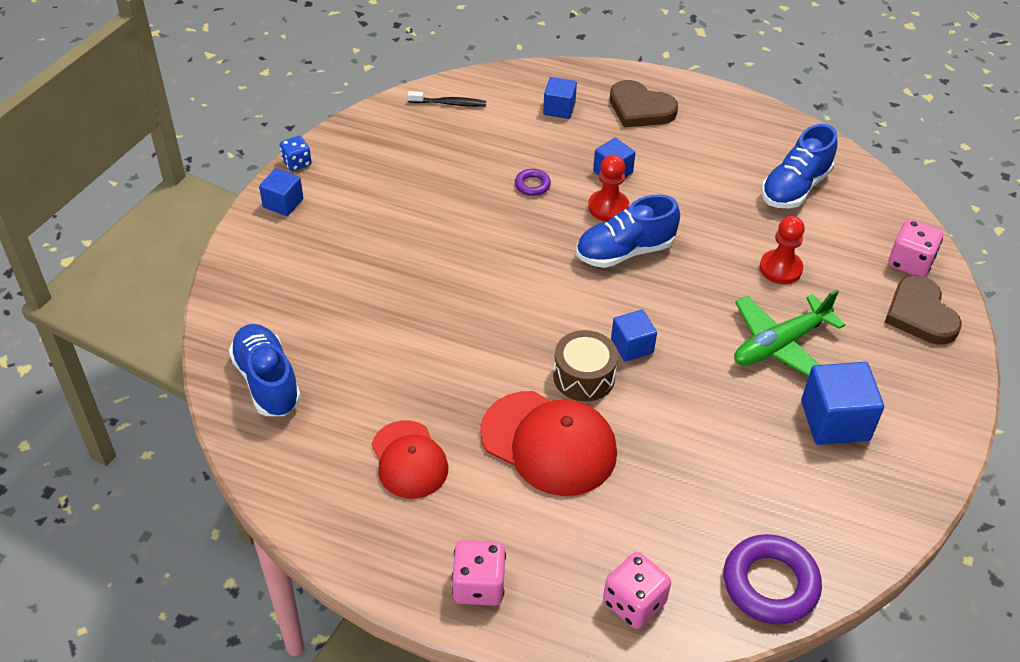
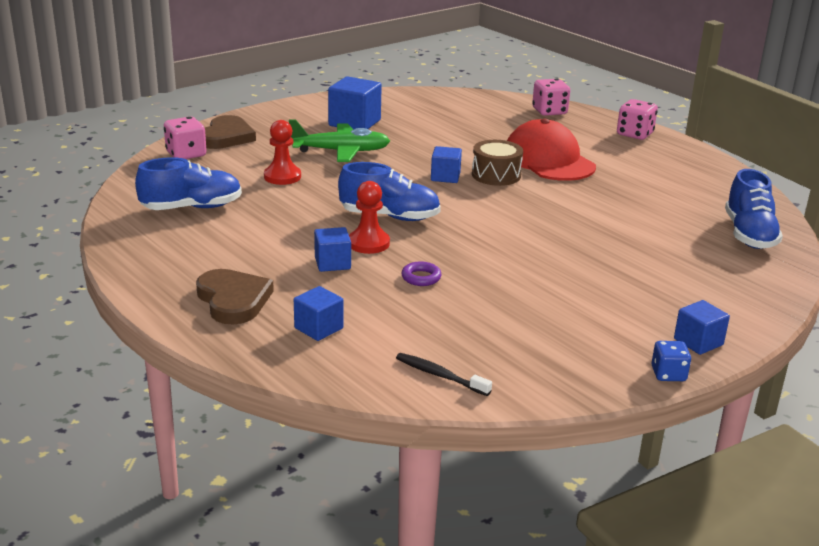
camera: 150 degrees left, 20 degrees down
red cap [372,420,448,499] -> none
purple ring [724,534,822,624] -> none

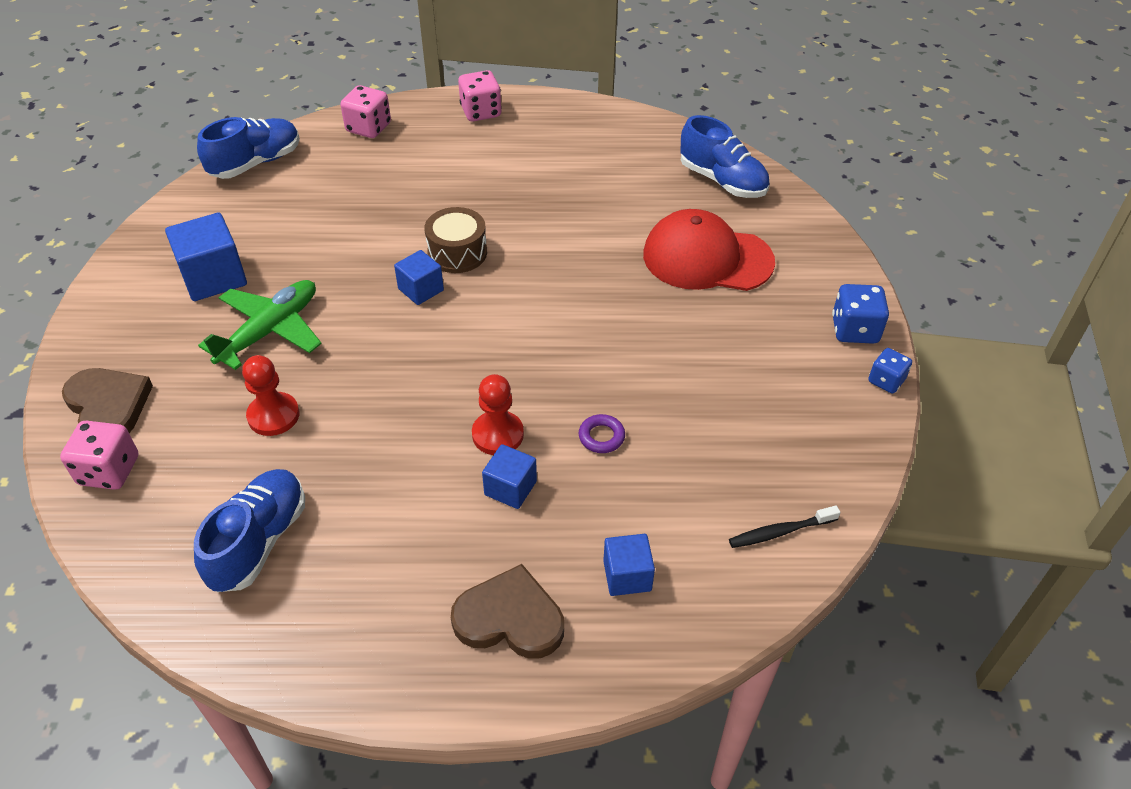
camera: 50 degrees left, 20 degrees up
blue shoe [338,162,441,221] -> blue shoe moved to [197,117,300,179]
red cap [507,119,596,181] -> red cap moved to [643,209,775,291]
blue cube [674,300,730,355] -> blue dice [832,284,889,344]

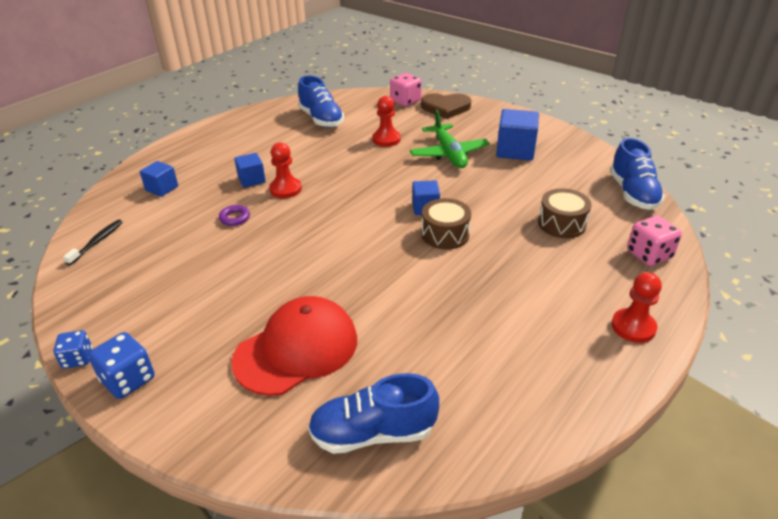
camera: 130 degrees right, 10 degrees down
brown heart [451,564,564,659] -> none
pink dice [458,70,502,121] -> red pawn [612,272,662,343]
none -> brown drum [538,188,591,238]

